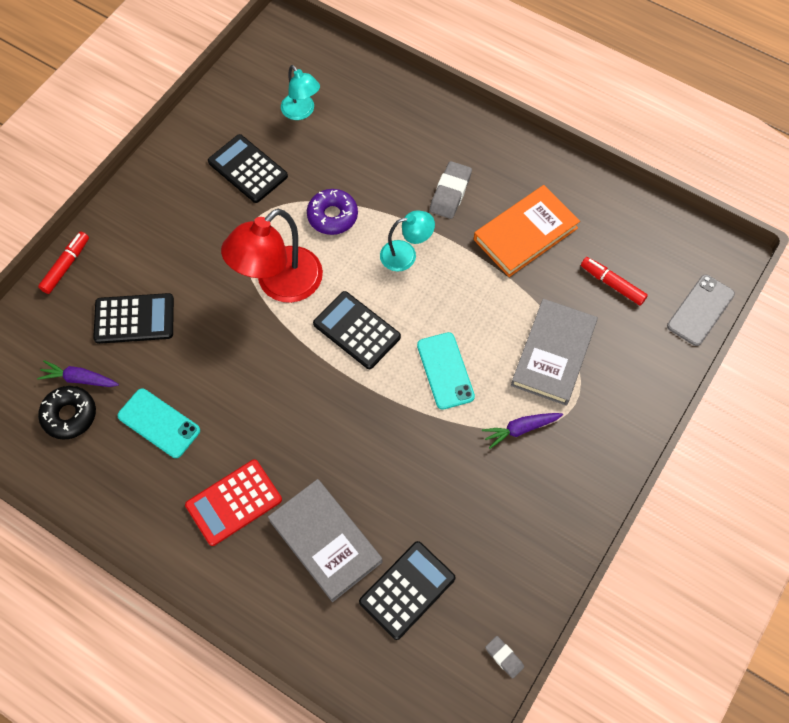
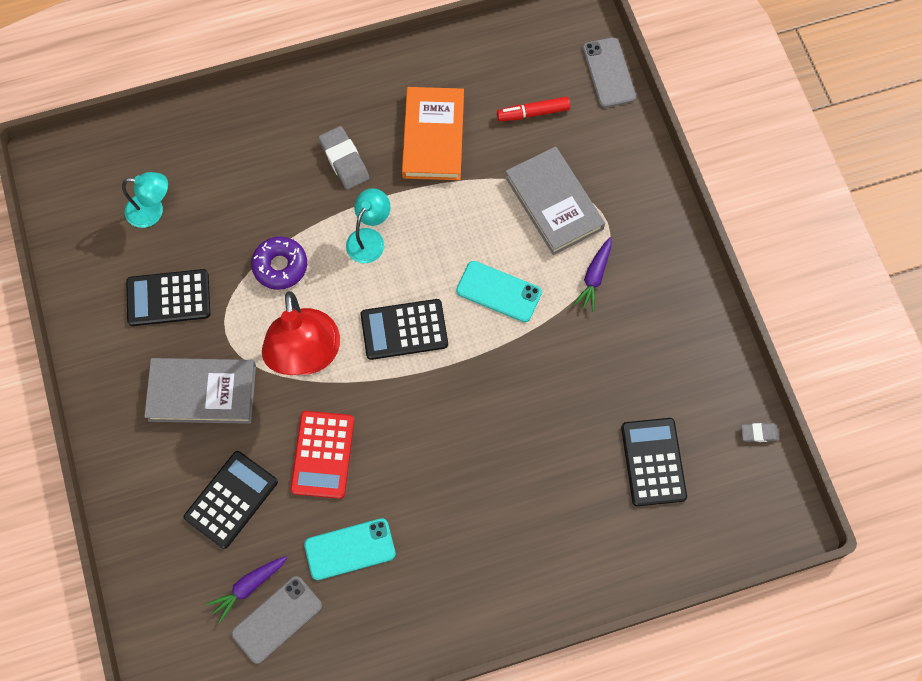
camera: 50 degrees left, 5 degrees up
red marker [38,231,89,294] -> none
black donut [38,386,96,440] -> grey phone [231,576,322,664]
red calculator [185,459,282,546] -> red calculator moved to [290,411,354,499]
grey book [268,479,382,602] -> grey book moved to [144,358,256,424]

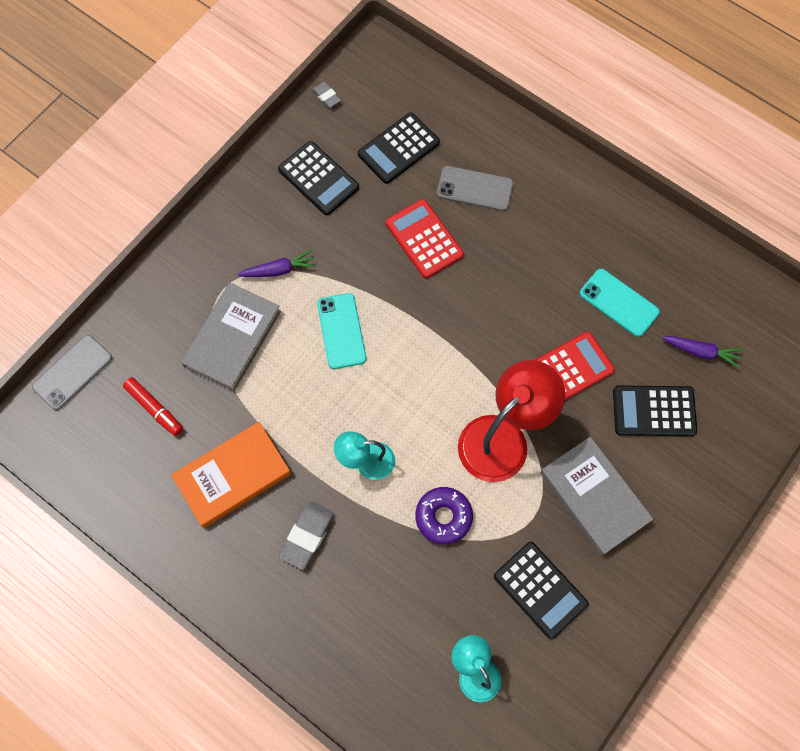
camera: 125 degrees left, 0 degrees up
grey phone [231,576,322,664] -> grey phone moved to [437,166,514,211]
black calculator [360,299,448,360] -> black calculator moved to [278,141,359,215]
none -> red calculator [386,199,464,279]

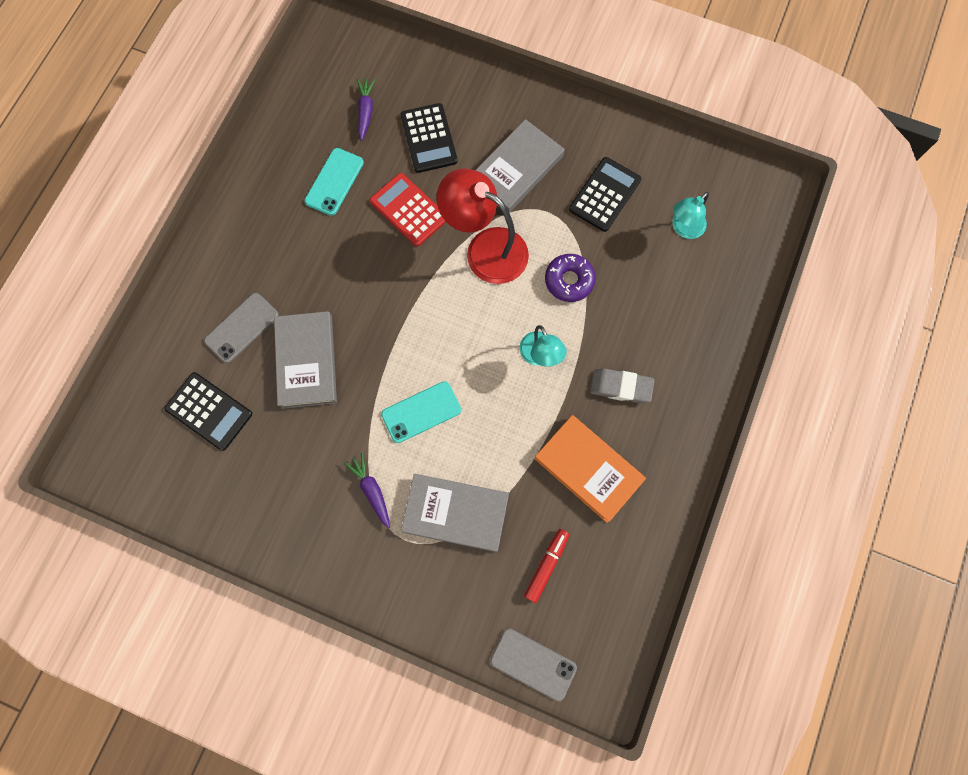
camera: 105 degrees left, 5 degrees up
black calculator [278,141,359,215] -> none
grey eraser [312,82,341,108] -> none
red calculator [386,199,464,279] -> grey book [274,311,337,409]
grey phone [437,166,514,211] -> grey phone turned 45 degrees clockwise [204,293,279,363]

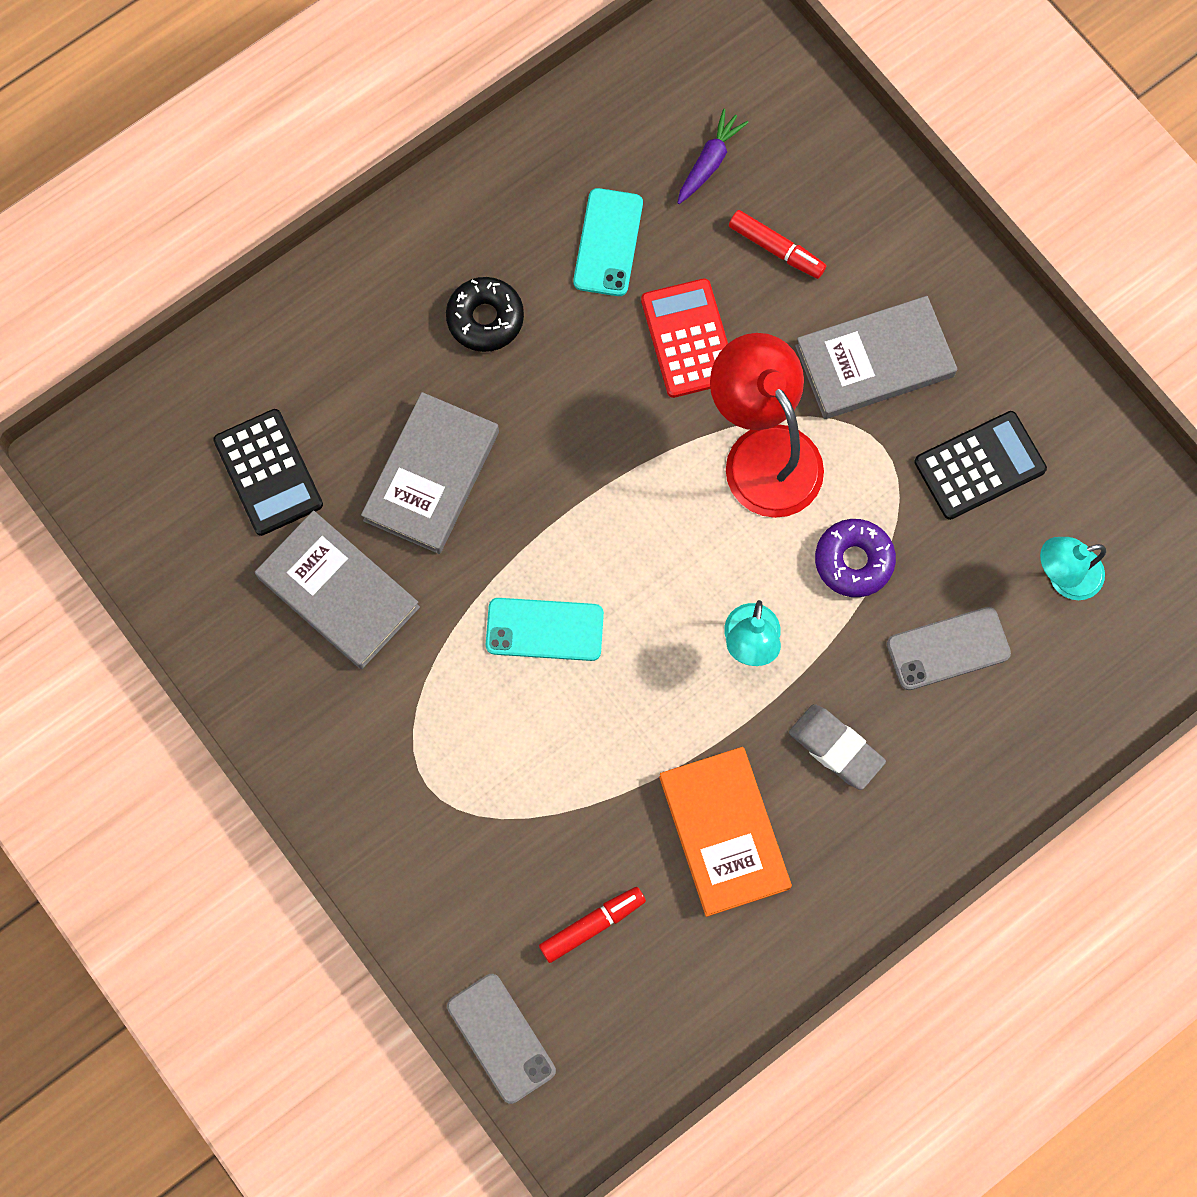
camera: 30 degrees right, 0 degrees up
grey phone [204,293,279,363] -> grey phone moved to [887,607,1011,690]
turquoise phone [304,148,364,216] -> turquoise phone turned 45 degrees counterclockwise [573,188,643,296]
purple carrot [344,453,390,528] -> none
black calculator [401,103,458,173] -> red marker [729,210,826,279]
grey book [401,474,509,552] -> grey book moved to [255,510,420,669]
none -> black donut [446,277,524,352]

